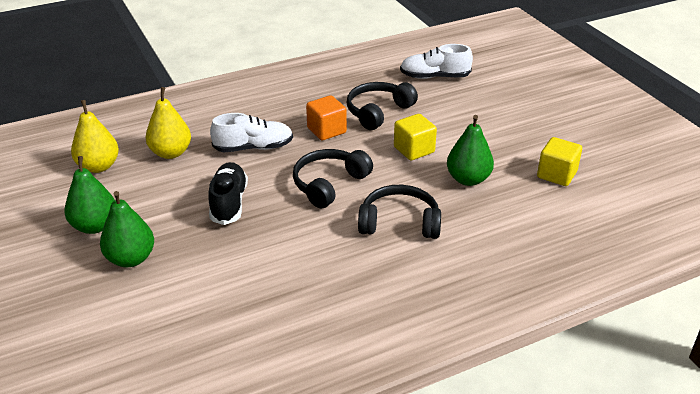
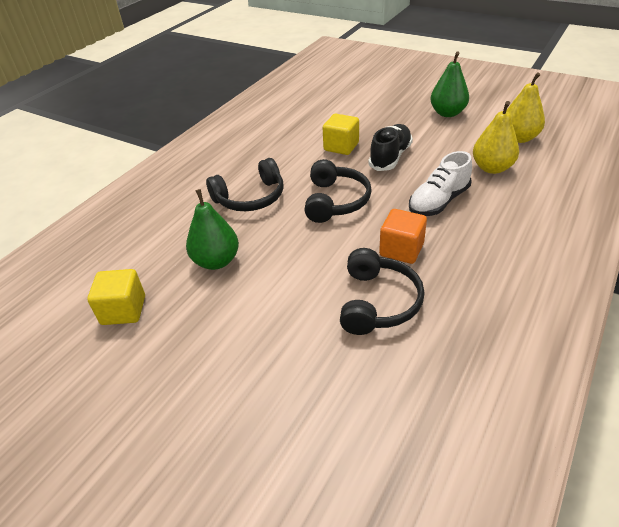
camera: 150 degrees right, 5 degrees up
green pear [100,191,154,267] -> none
black shoe [209,162,248,225] -> black shoe turned 120 degrees counterclockwise [368,124,413,171]
yellow cube [394,114,437,160] -> yellow cube moved to [323,114,359,155]
white shoe [400,44,473,79] -> none

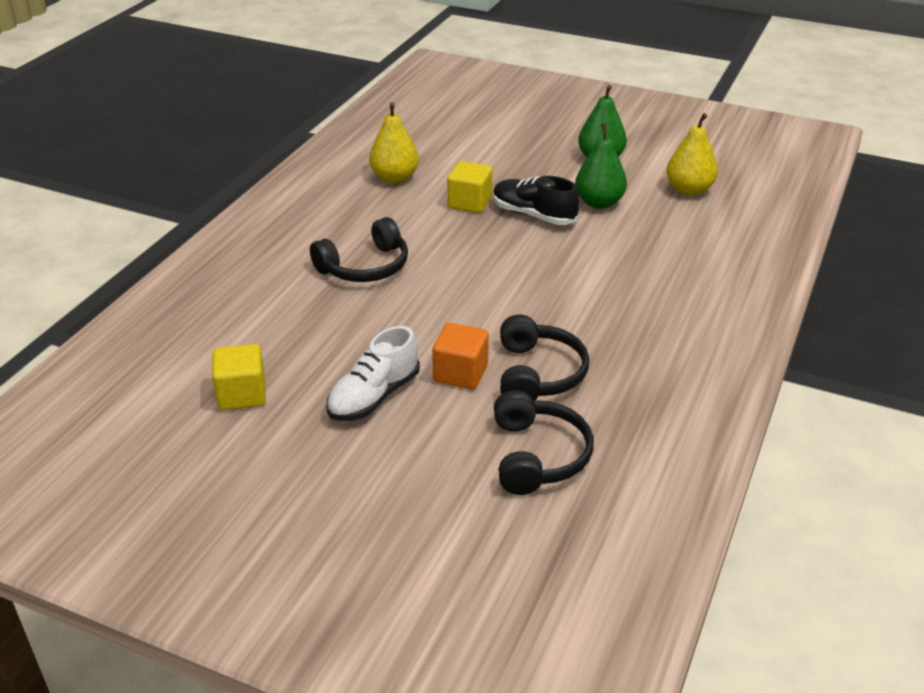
camera: 10 degrees left, 5 degrees down
green pear [186,189,239,270] -> green pear moved to [575,123,627,209]
black headphones [304,159,372,223] -> black headphones moved to [494,390,594,495]
black shoe [368,124,413,171] -> black shoe turned 75 degrees counterclockwise [493,176,580,225]
orange cube [379,209,427,264] -> orange cube moved to [432,323,489,389]
white shoe [409,151,472,216] -> white shoe moved to [326,326,420,421]
yellow pear [473,101,519,174] -> yellow pear moved to [369,102,419,183]

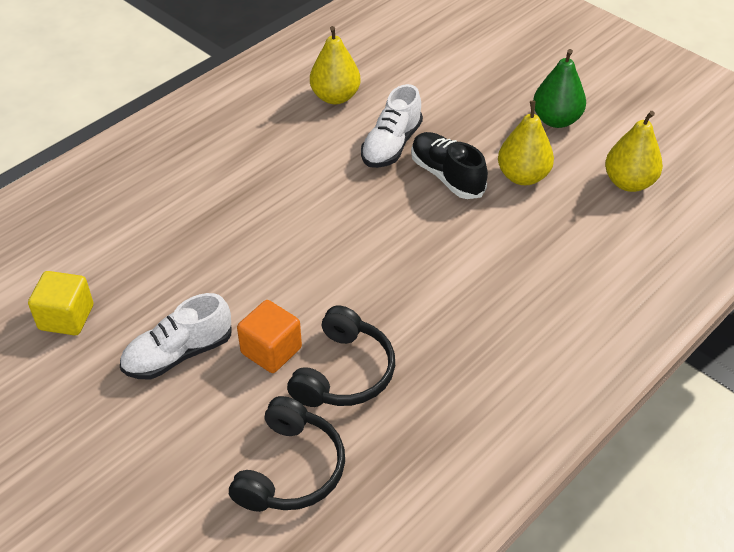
camera: 20 degrees right, 10 degrees up
black headphones [310,217,408,282] -> none
yellow cube [447,161,492,213] -> white shoe [361,84,423,168]
green pear [575,123,627,209] -> yellow pear [498,100,554,185]

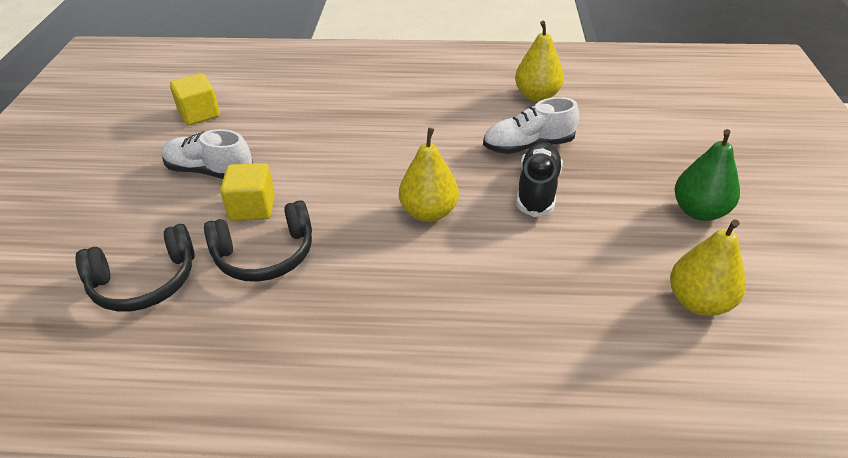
camera: 50 degrees right, 5 degrees down
orange cube [237,300,302,373] -> yellow cube [220,163,275,221]
yellow pear [498,100,554,185] -> yellow pear moved to [399,128,459,222]

